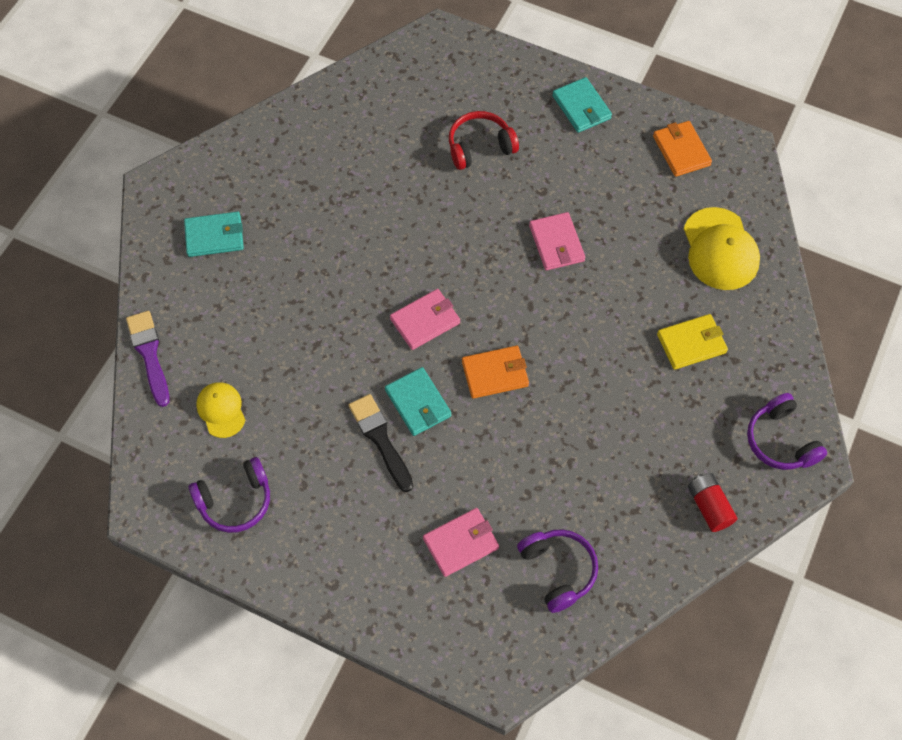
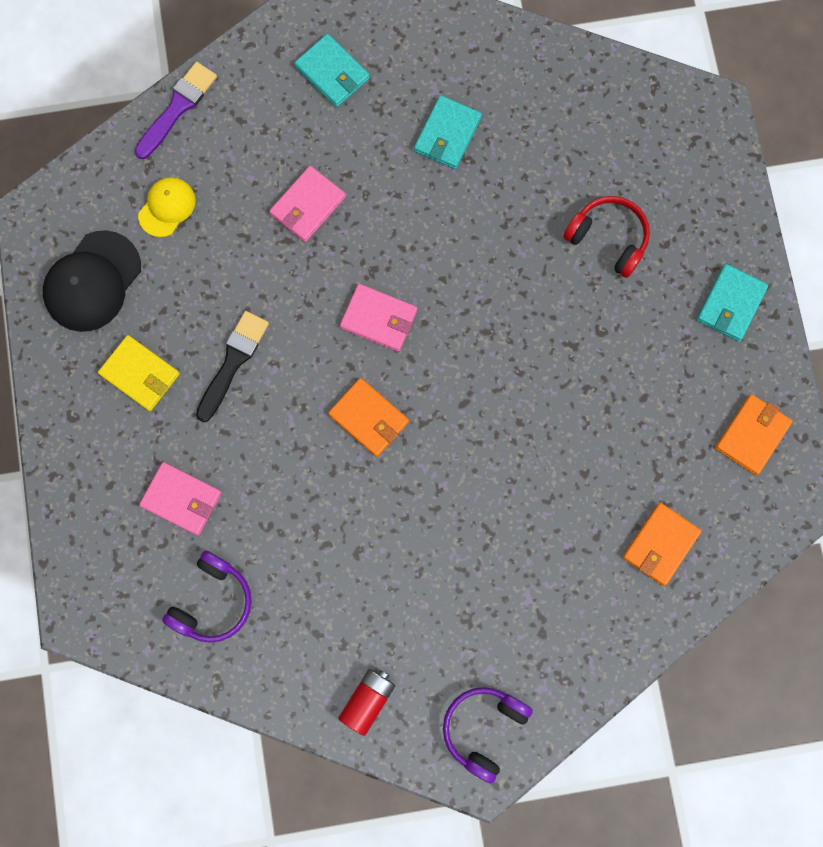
camera: 55 degrees right, 15 degrees up
purple headphones [189,457,270,533] -> black cap [43,230,141,332]
turquoise wallet [385,367,452,436] -> turquoise wallet moved to [414,95,482,169]
pink wallet [529,212,585,270] -> pink wallet moved to [269,166,346,242]
yellow wallet [657,314,728,370] -> yellow wallet moved to [98,335,180,411]
yellow cap [684,207,760,290] -> orange wallet [623,503,701,586]

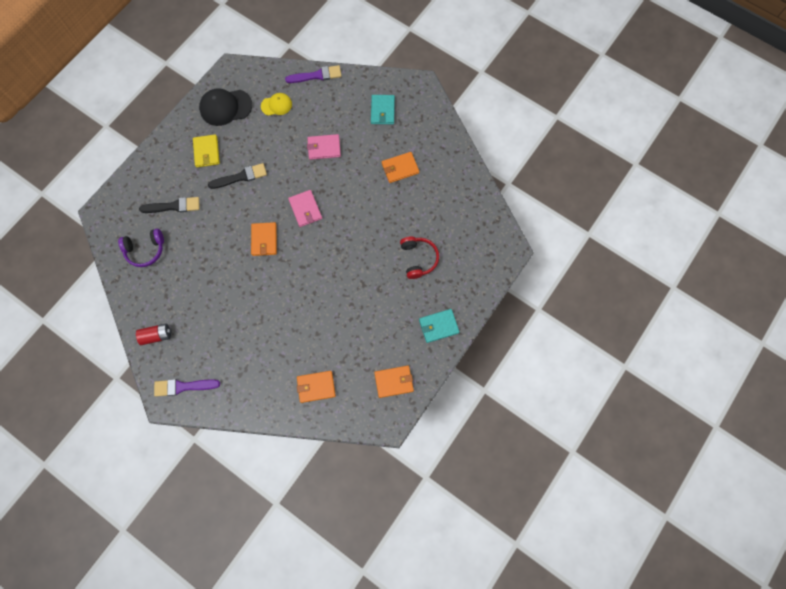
camera: 45 degrees right, 5 degrees down
pink wallet [139,462,222,536] -> black brush [139,197,200,213]
turquoise wallet [414,95,482,169] -> orange wallet [382,152,419,183]
purple headphones [443,687,533,784] -> purple brush [154,379,220,397]

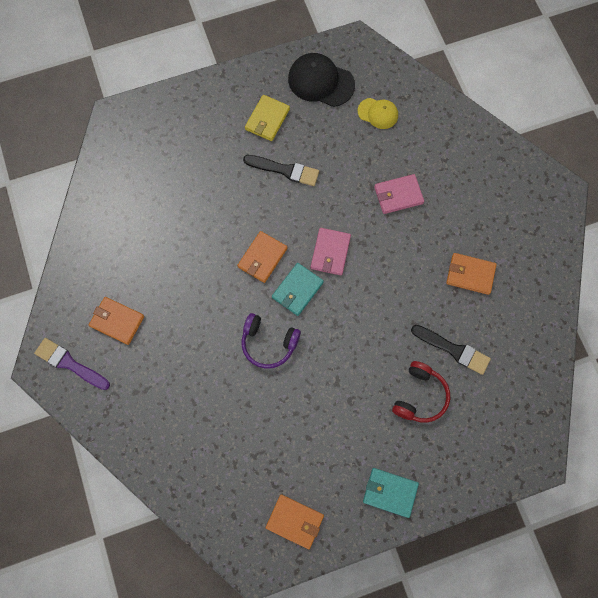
camera: 35 degrees right, 0 degrees up
purple headphones [118,229,164,267] -> purple headphones moved to [242,313,301,369]
red battery [136,324,171,345] -> none
black brush [139,197,200,213] -> black brush moved to [411,325,491,375]
purple brush [285,65,342,83] -> none
orange wallet [297,371,336,403] -> orange wallet moved to [89,297,144,345]
pink wallet [307,134,341,160] -> pink wallet turned 45 degrees counterclockwise [374,174,424,214]
turquoise wallet [371,95,395,124] -> turquoise wallet moved to [272,263,324,316]

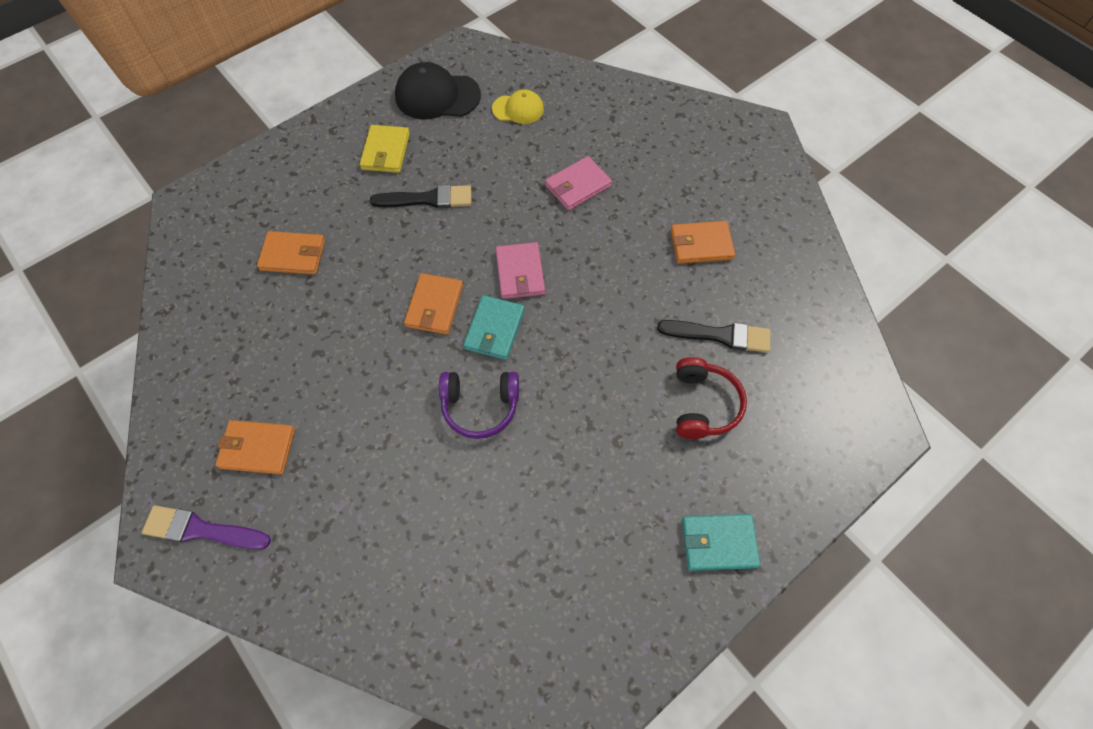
camera: 20 degrees left, 10 degrees down
orange wallet [266,495,324,549] -> orange wallet moved to [257,231,325,275]

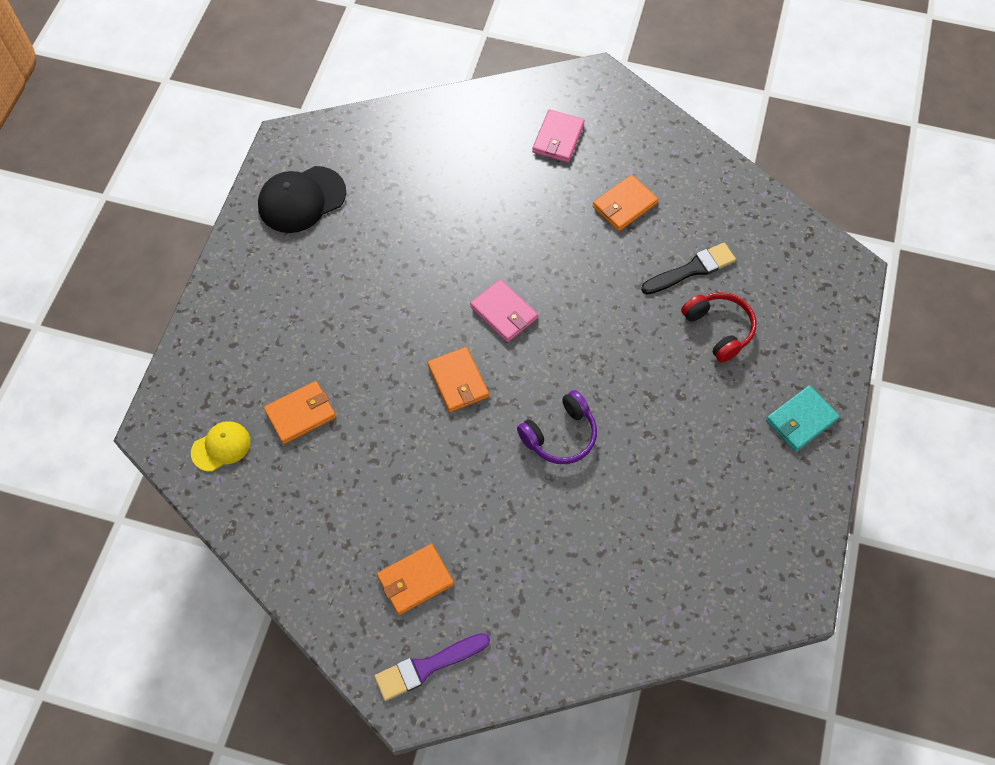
camera: 35 degrees left, 0 degrees up
yellow wallet [360,125,410,173] -> none
black brush [370,185,472,208] -> none
turquoise wallet [463,295,525,360] -> none
yellow cap [492,89,544,124] -> yellow cap moved to [191,421,251,472]
pink wallet [545,156,612,211] -> pink wallet moved to [532,110,585,162]

